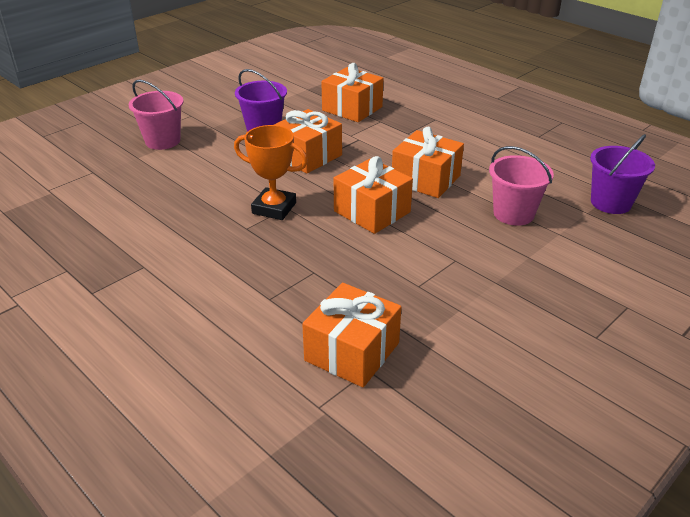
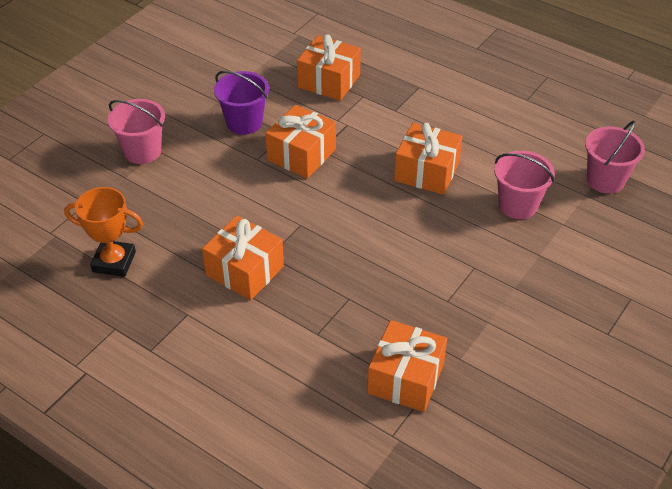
camera: 10 degrees left, 10 degrees up
orange trophy [234,125,308,220] -> orange trophy moved to [64,187,143,277]
orange gift [334,156,413,234] -> orange gift moved to [202,216,284,300]
purple bucket [590,134,655,214] -> pink bucket [585,121,645,194]

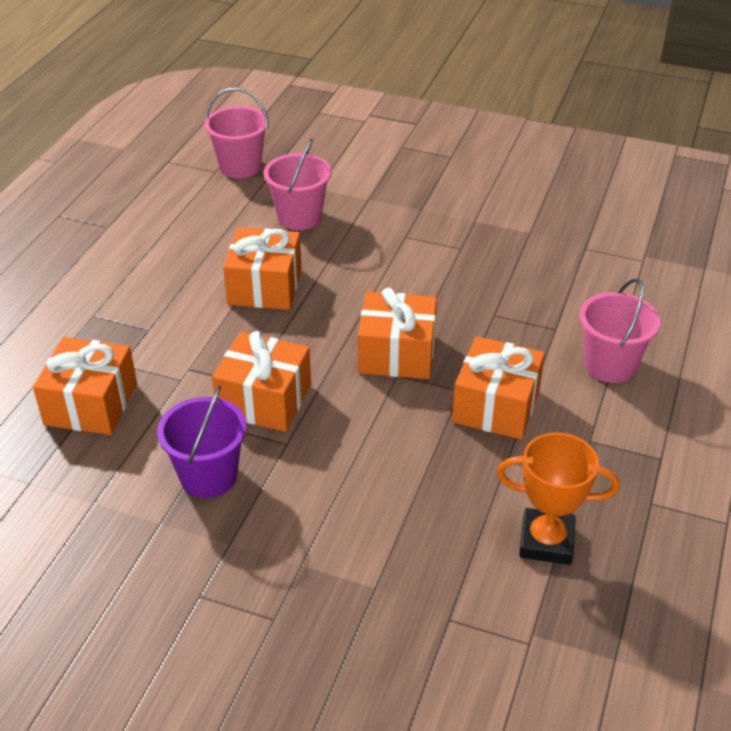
camera: 105 degrees left, 5 degrees down
orange trophy [64,187,143,277] -> orange trophy turned 75 degrees counterclockwise [496,433,620,565]
pink bucket [108,99,165,164] -> pink bucket moved to [579,279,661,383]
orange gift [367,320,447,412] -> orange gift moved to [358,288,437,379]

